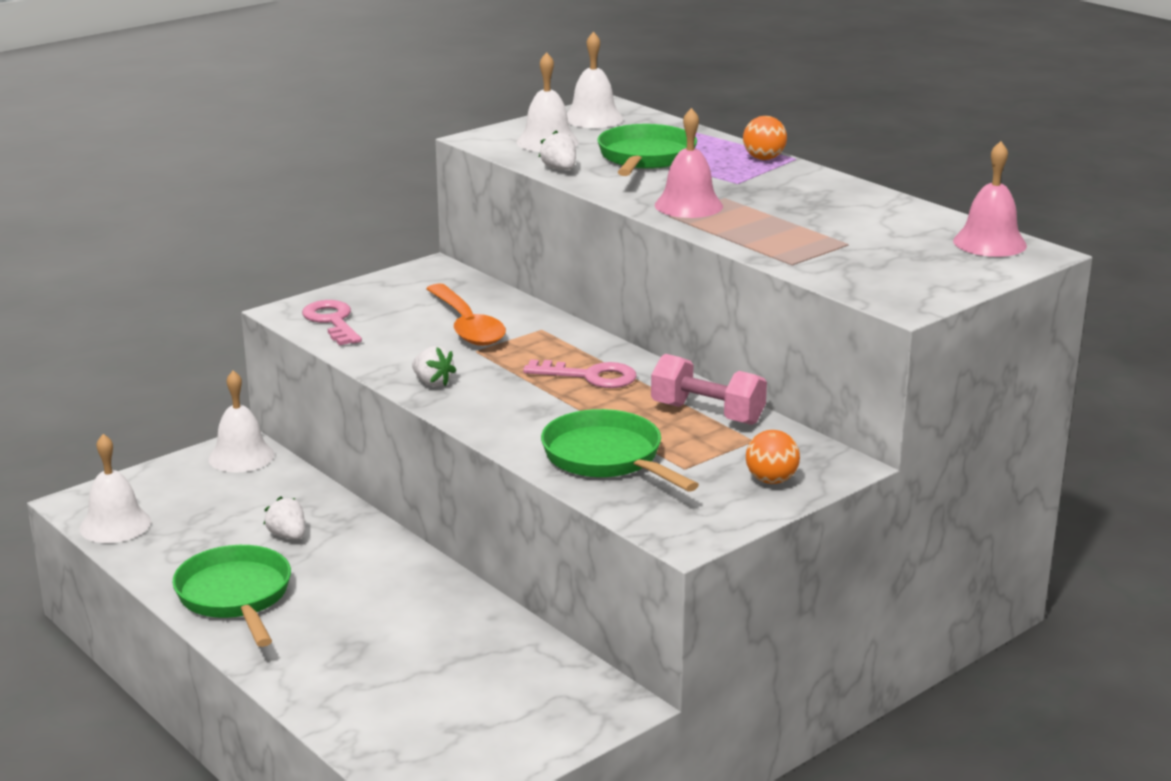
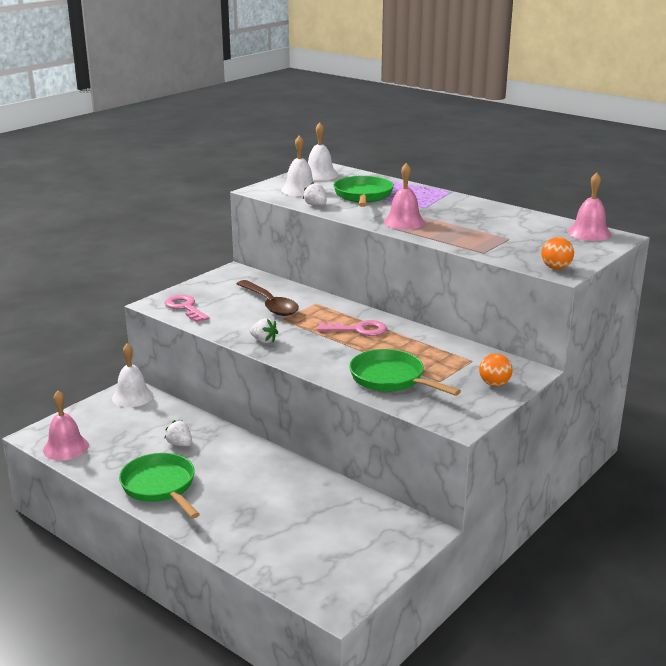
camera: 10 degrees left, 0 degrees up
white bell [80,434,151,543] -> pink bell [43,391,89,460]
orange spoon [426,283,506,346] -> brown spoon [237,280,299,316]
pink dumbbell [651,354,767,425] -> none
orange ball [743,116,787,160] -> orange ball moved to [541,237,574,269]

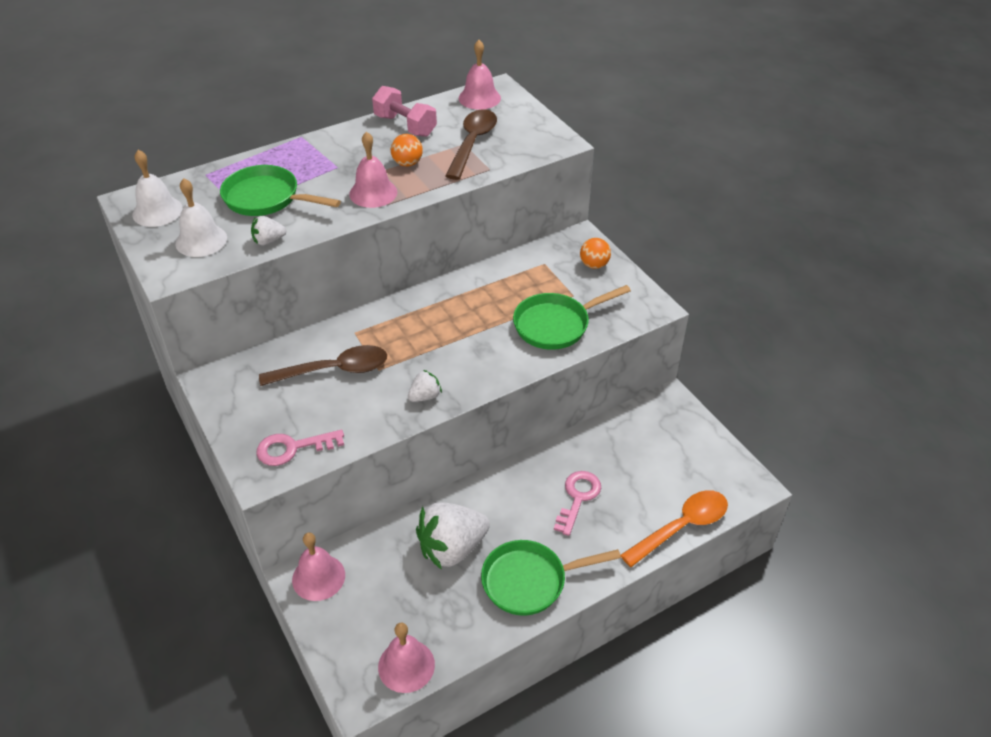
camera: 70 degrees left, 20 degrees up
white bell [112,343,153,407] -> pink bell [292,533,345,601]
white strawberry [164,420,192,446] -> white strawberry [416,502,490,570], size x2.13
pink key [317,320,387,336] -> pink key moved to [554,471,601,536]
orange ball [541,237,574,269] -> orange ball moved to [391,134,423,167]
none -> pink dumbbell [372,86,437,137]
none -> brown spoon [446,109,497,180]
none -> orange spoon [621,490,728,567]

